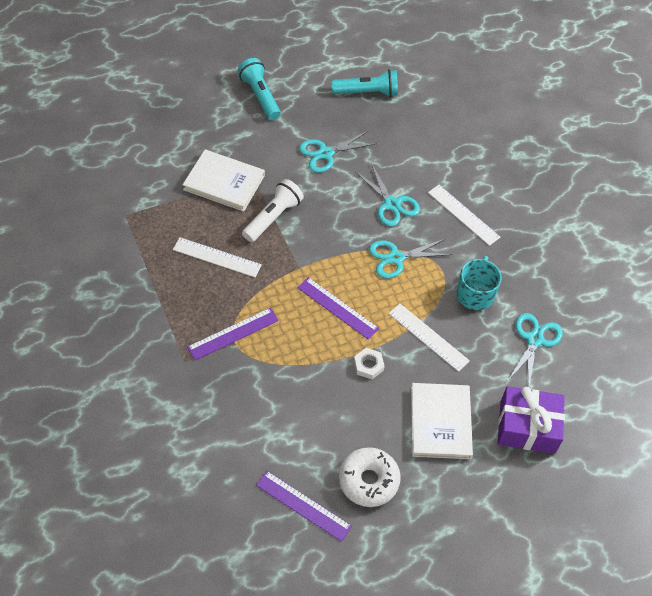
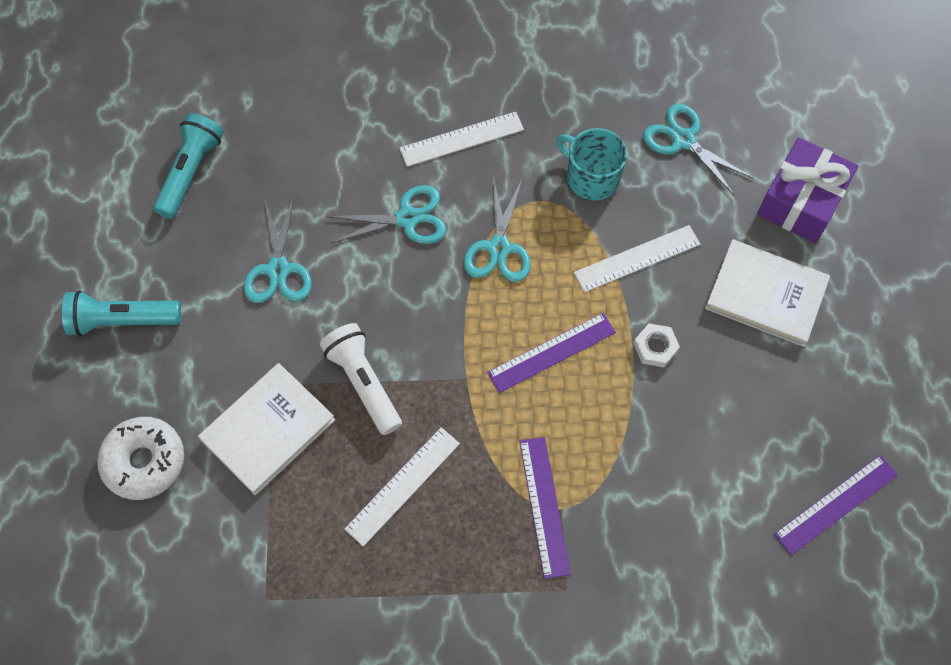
camera: 65 degrees left, 10 degrees up
white donut [339,447,401,507] -> white donut moved to [97,417,184,500]

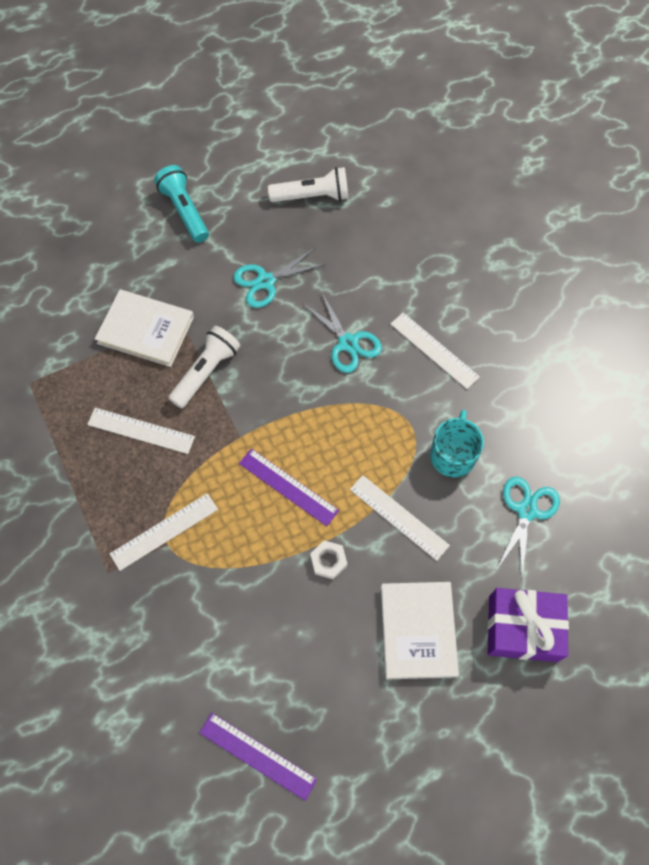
camera: 65 degrees right, 0 degrees up
white donut [97,417,184,500] -> none
turquoise flashlight [153,113,224,219] -> white flashlight [268,167,349,202]
turquoise scissors [464,177,531,282] -> none
purple ruler [519,437,571,579] -> white ruler [110,493,218,571]

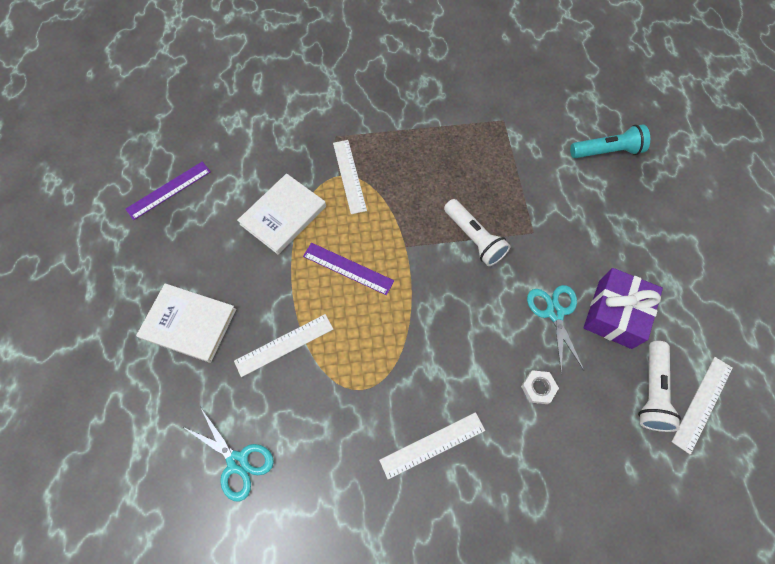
camera: 110 degrees right, 0 degrees up
white ruler [87,408,195,454] -> white ruler moved to [671,357,733,454]
white book [95,289,194,367] -> white book moved to [237,173,326,254]
turquoise flashlight [154,165,209,243] -> turquoise flashlight moved to [570,125,650,158]
purple ruler [239,449,339,526] -> purple ruler turned 60 degrees clockwise [303,243,394,295]
turquoise scissors [302,291,382,373] -> none
white nut [310,540,347,580] -> white nut moved to [521,370,559,404]
turquoise mug [430,410,484,477] -> none
purple gift [488,588,569,662] -> purple gift moved to [583,268,663,349]

